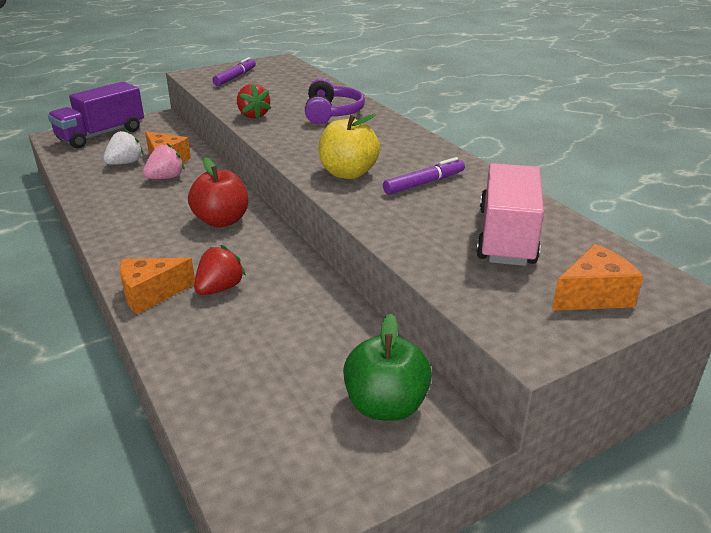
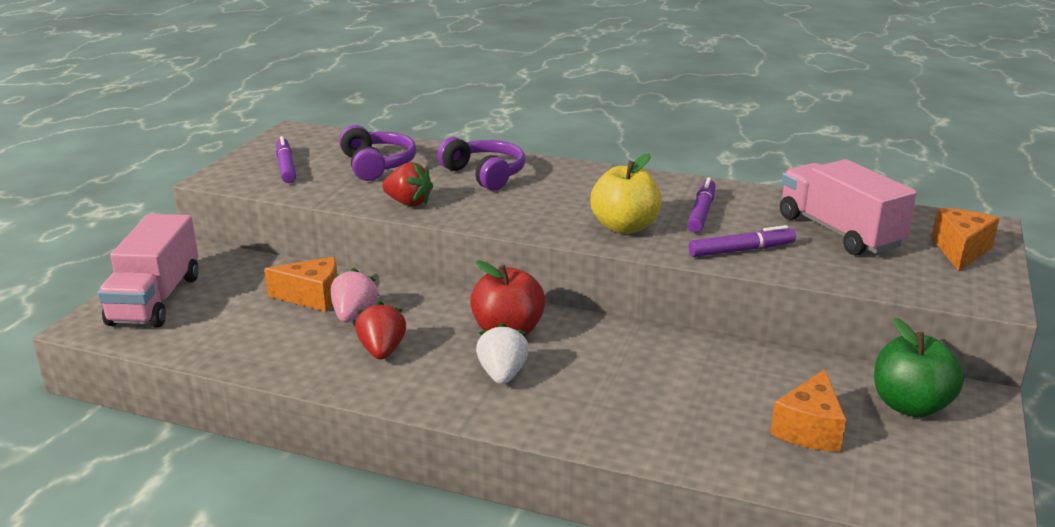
camera: 40 degrees left, 5 degrees down
purple truck [48,81,144,148] -> pink truck [97,214,199,328]
white strawberry [103,130,144,165] -> white strawberry moved to [476,323,529,384]
orange cheese [120,258,195,314] -> orange cheese moved to [770,369,846,452]
red strawberry [194,245,246,295] -> red strawberry moved to [355,301,406,359]
none -> purple headphones [339,125,416,181]
none -> purple marker [689,225,796,257]

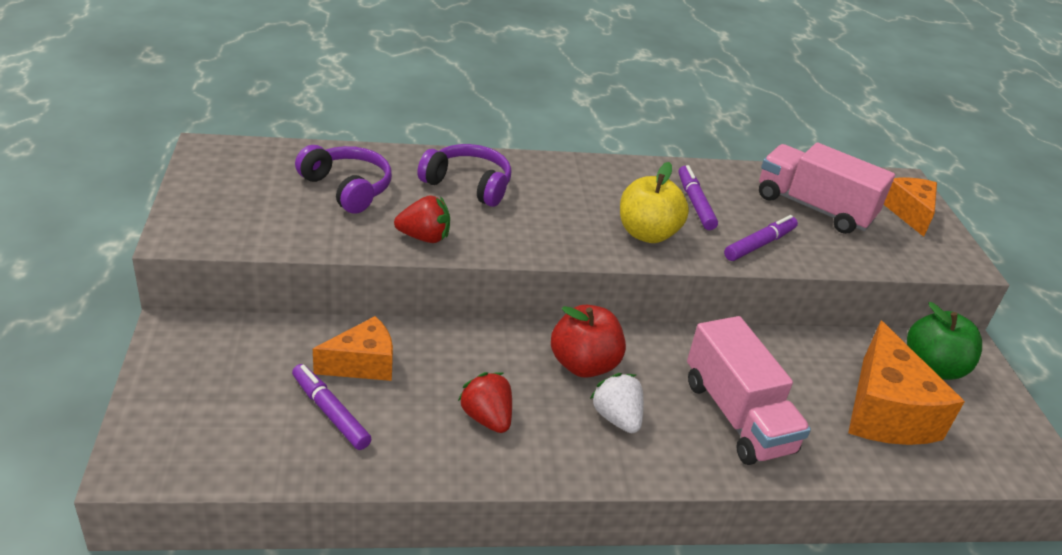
camera: 30 degrees left, 10 degrees up
pink truck [97,214,199,328] -> pink truck moved to [687,316,811,465]
purple marker [276,136,296,183] -> purple marker moved to [292,364,371,450]
pink strawberry [331,268,379,322] -> none
orange cheese [770,369,846,452] -> orange cheese [848,321,965,445], size x1.63

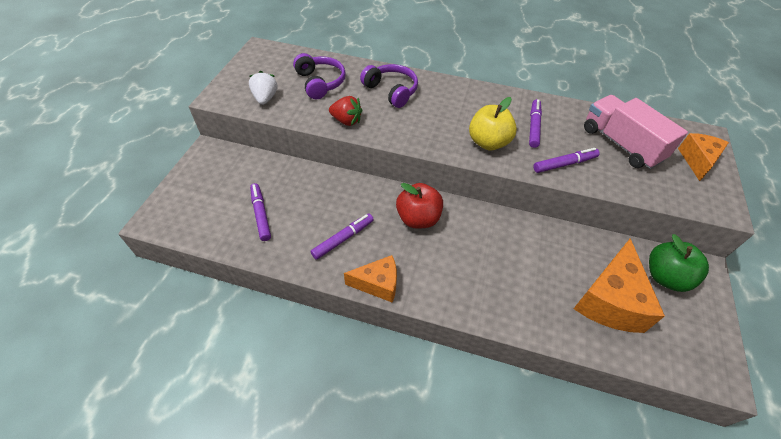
camera: 25 degrees right, 15 degrees up
orange cheese [313,316,393,381] -> orange cheese moved to [344,255,397,303]
red strawberry [458,372,512,433] -> purple marker [311,214,374,260]
white strawberry [590,373,644,433] -> white strawberry moved to [249,71,278,105]
pink truck [687,316,811,465] -> none

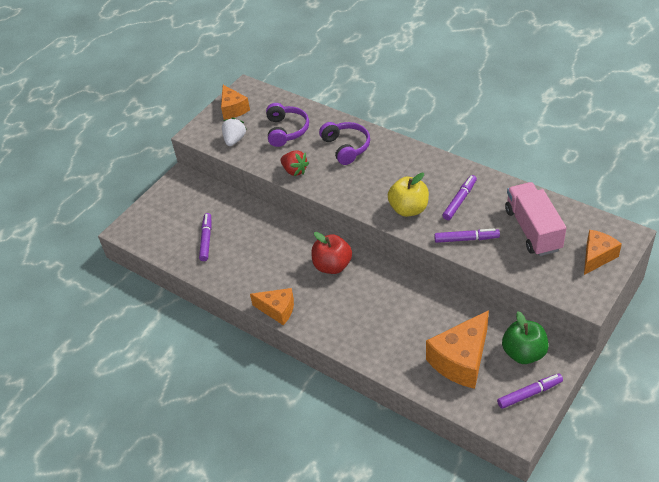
camera: 25 degrees right, 5 degrees down
purple marker [311,214,374,260] -> purple marker moved to [497,374,563,409]
none -> orange cheese [221,85,250,120]

